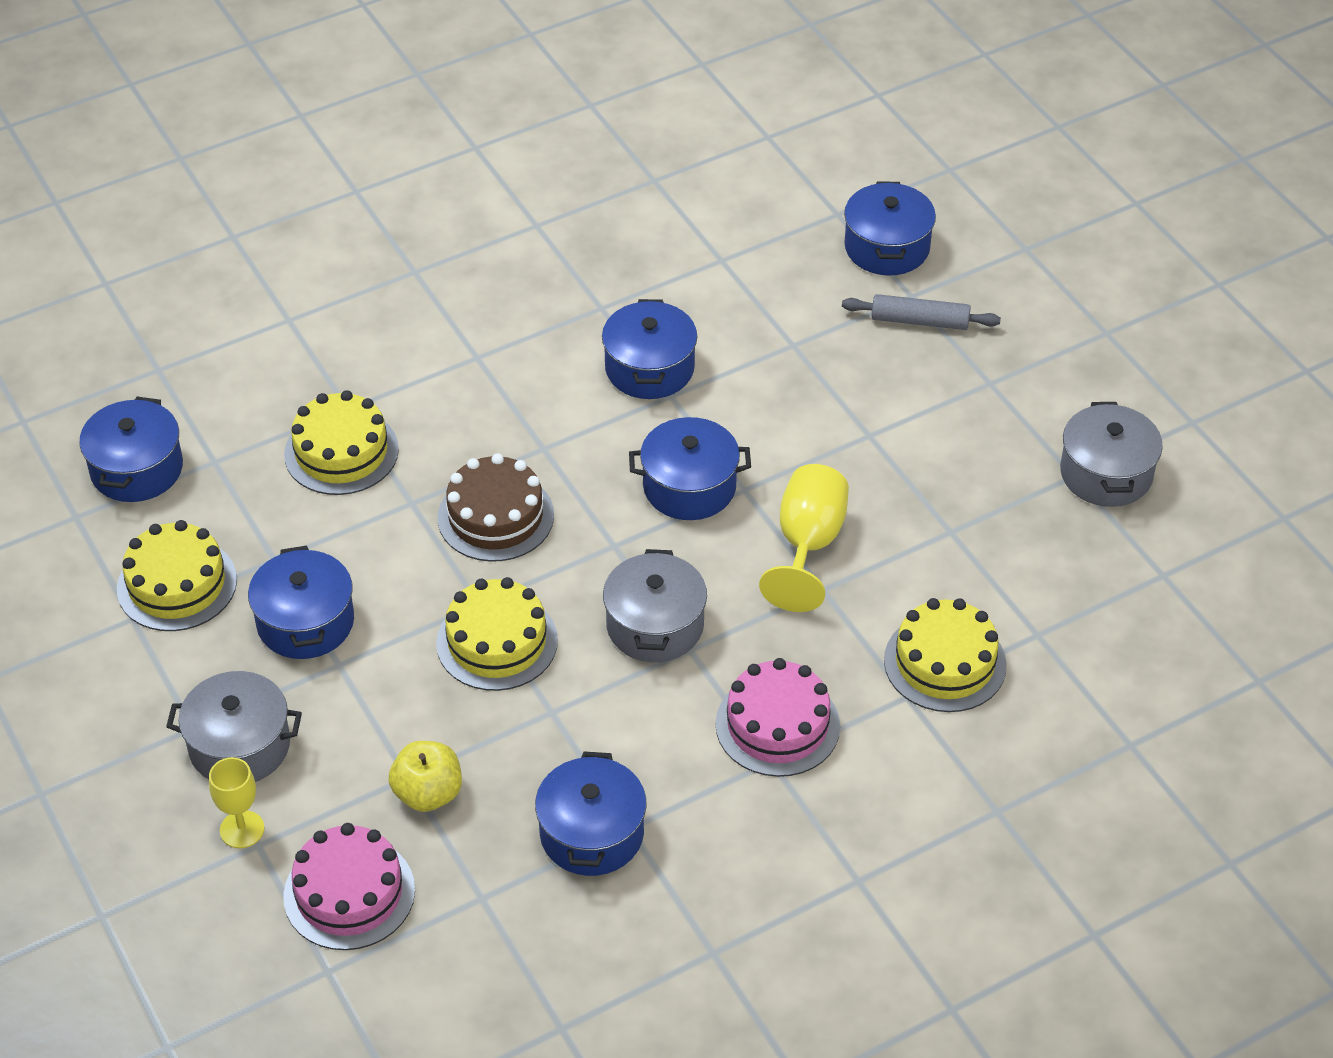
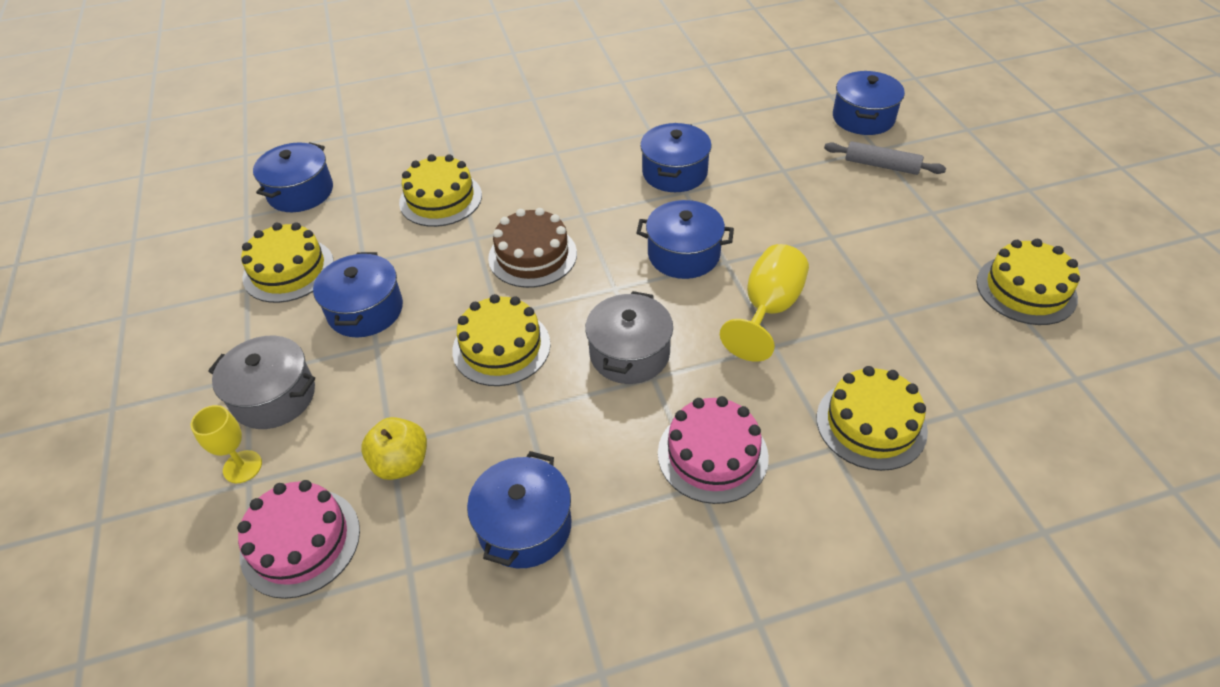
camera: 15 degrees right, 0 degrees up
grey pot [1060,402,1163,507] -> yellow cake [976,239,1080,325]

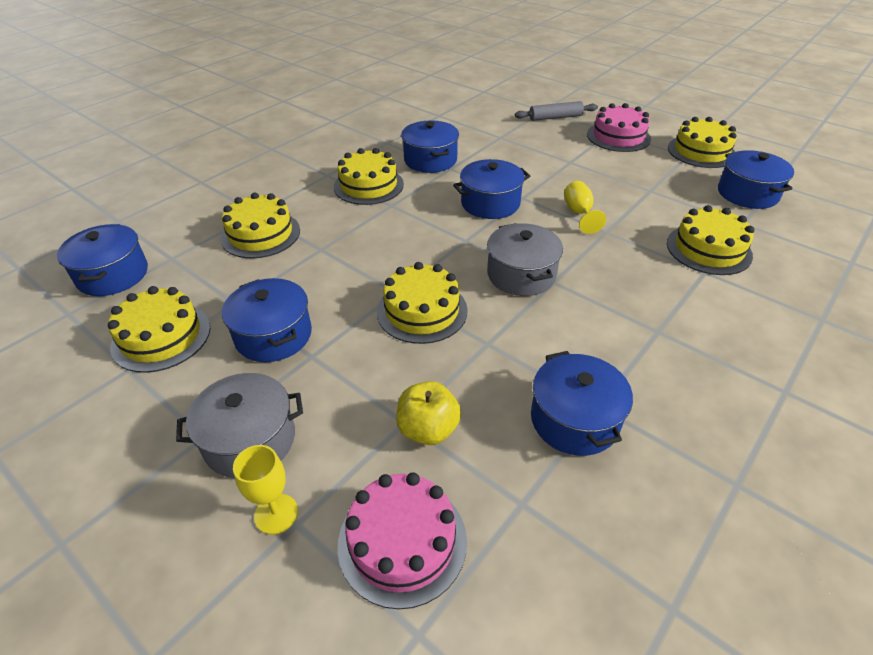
camera: 35 degrees left, 5 degrees down
brown cake [488,208,577,288] -> none
pink cake [658,396,769,504] -> pink cake moved to [587,103,651,152]
yellow goblet [720,244,809,362] -> yellow goblet [564,181,606,234], size x0.62
blue pot [833,71,905,135] -> blue pot moved to [718,150,794,209]
none -> yellow cake [334,148,404,205]

